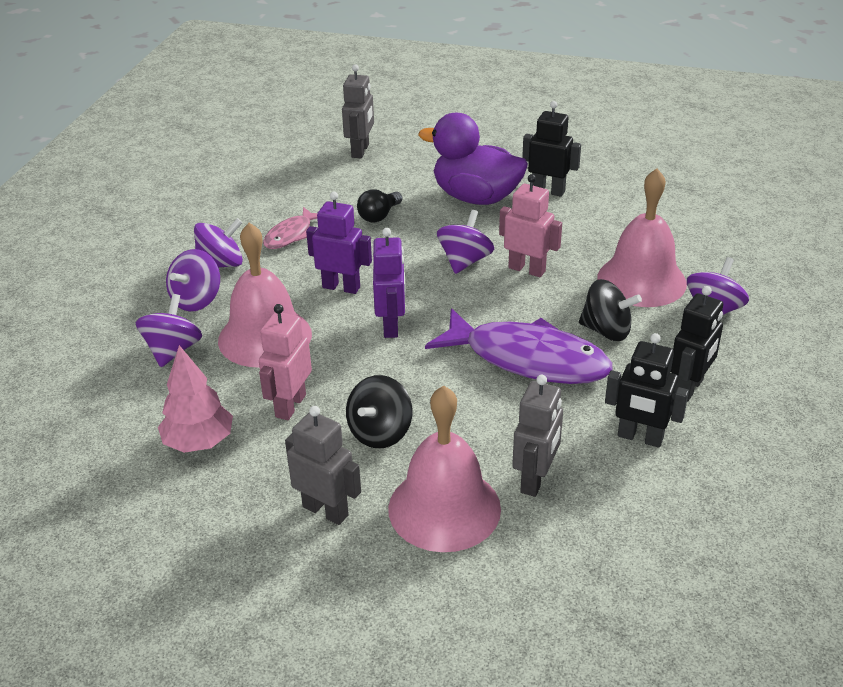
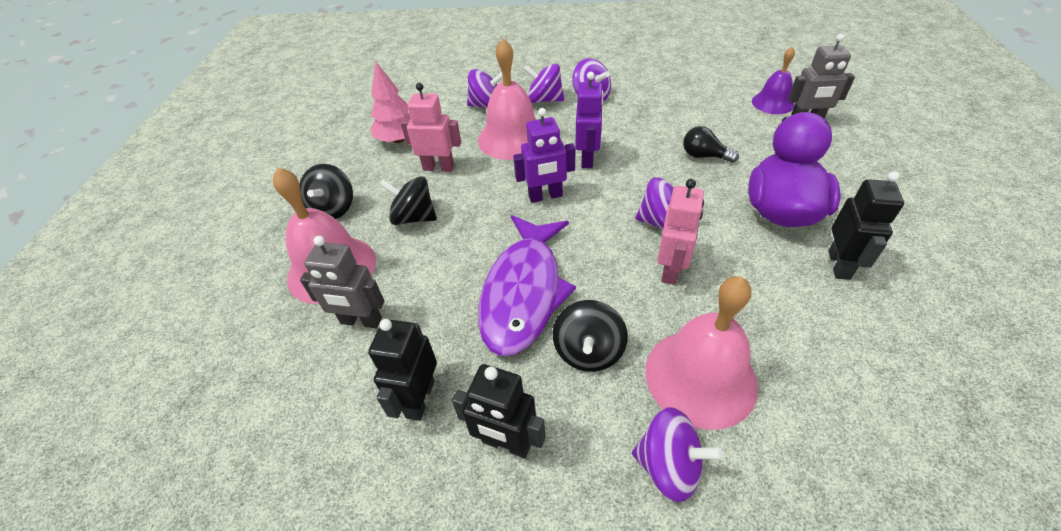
camera: 80 degrees right, 10 degrees up
pink fish [263,207,317,249] -> none
grey robot [285,406,361,525] -> black spinning top [299,164,353,219]
none -> purple bell [752,47,795,114]

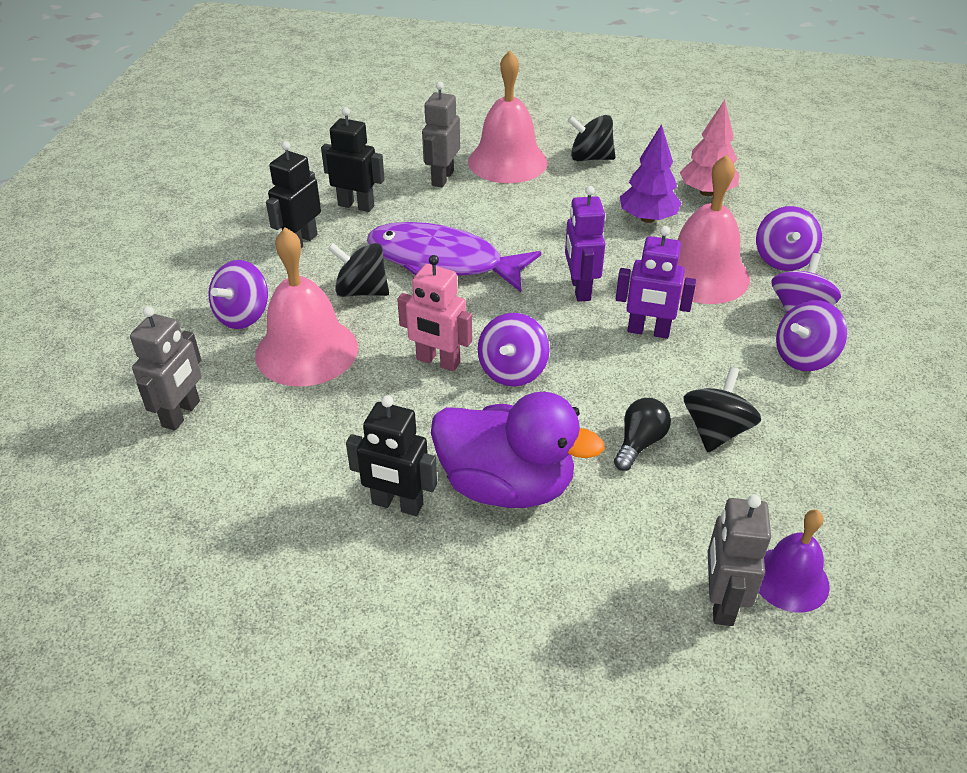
camera: 95 degrees right, 5 degrees down
black spinning top [379,176,437,225] -> black spinning top moved to [684,367,761,452]
pink robot [401,83,461,172] -> purple tree [620,124,681,223]
none -> grey robot [130,306,202,431]

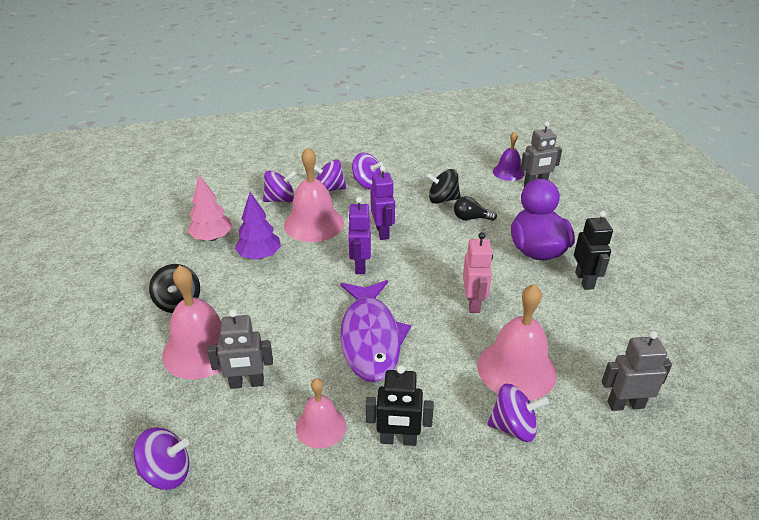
camera: 115 degrees left, 5 degrees down
black robot [321,107,385,212] -> pink bell [296,378,346,449]
black spinning top [328,243,389,297] -> none
purple spinning top [478,313,550,387] -> purple spinning top moved to [133,428,189,490]
purple robot [565,186,605,301] -> purple robot turned 120 degrees clockwise [348,197,371,274]

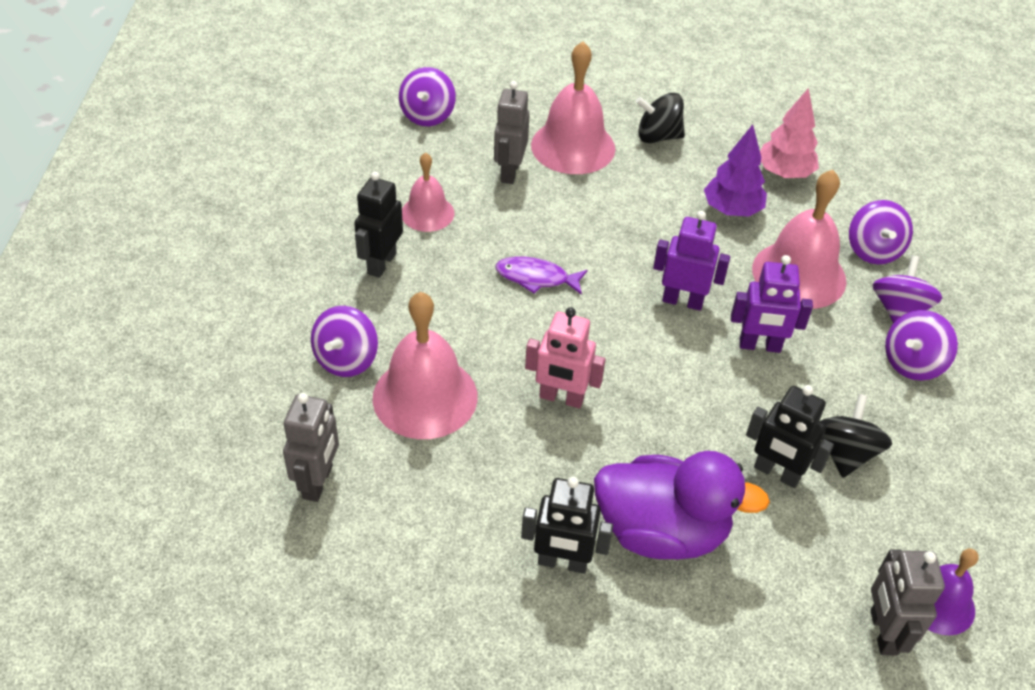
camera: 105 degrees right, 10 degrees up
purple fish [340,280,411,382] -> purple fish [495,257,588,295], size x0.50
black light bulb [454,196,497,221] -> black robot [746,385,834,488]

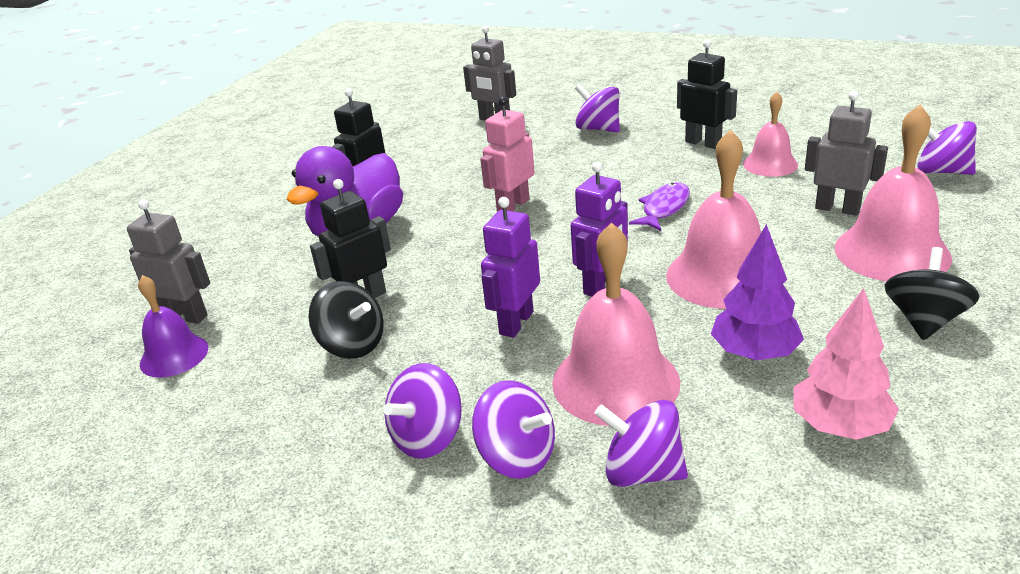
camera: 115 degrees right, 15 degrees down
pink bell [373,292,478,439] -> pink bell moved to [666,130,761,309]
purple spinning top [885,310,958,381] -> purple spinning top turned 120 degrees counterclockwise [383,363,462,459]

